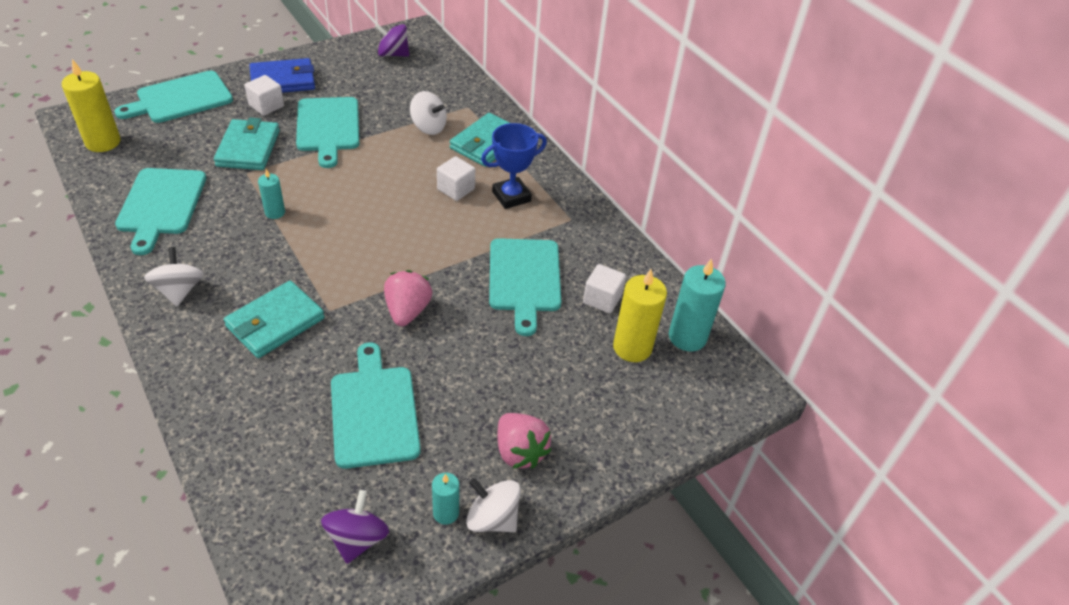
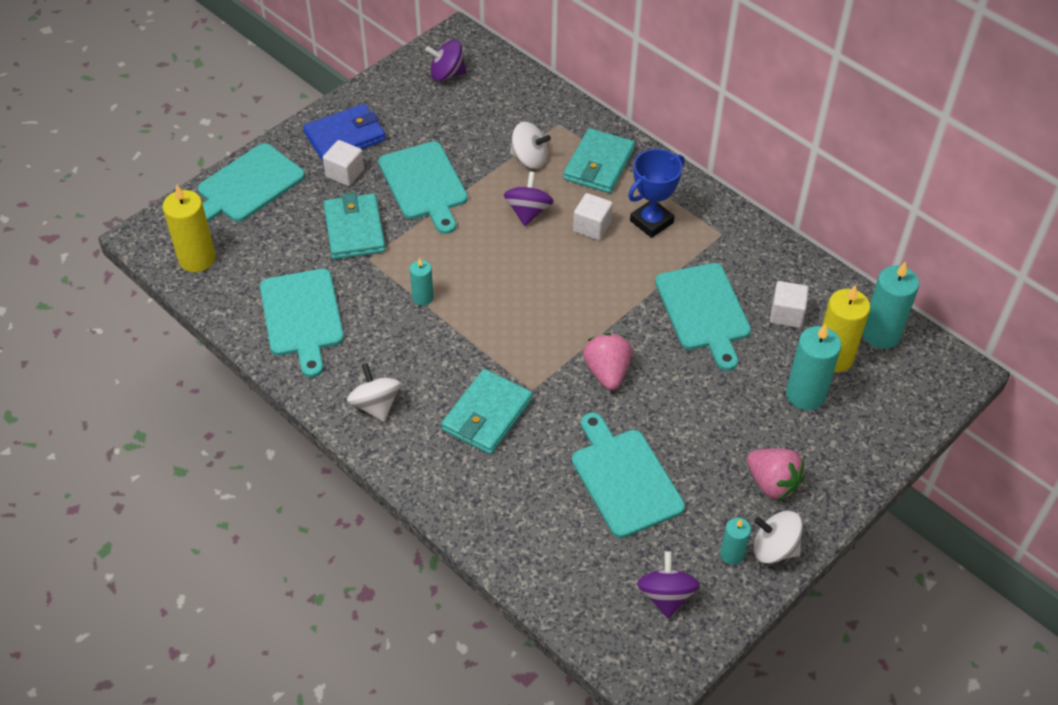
camera: 10 degrees left, 5 degrees up
none -> purple spinning top [504,172,554,226]
none -> turquoise candle [786,324,841,410]

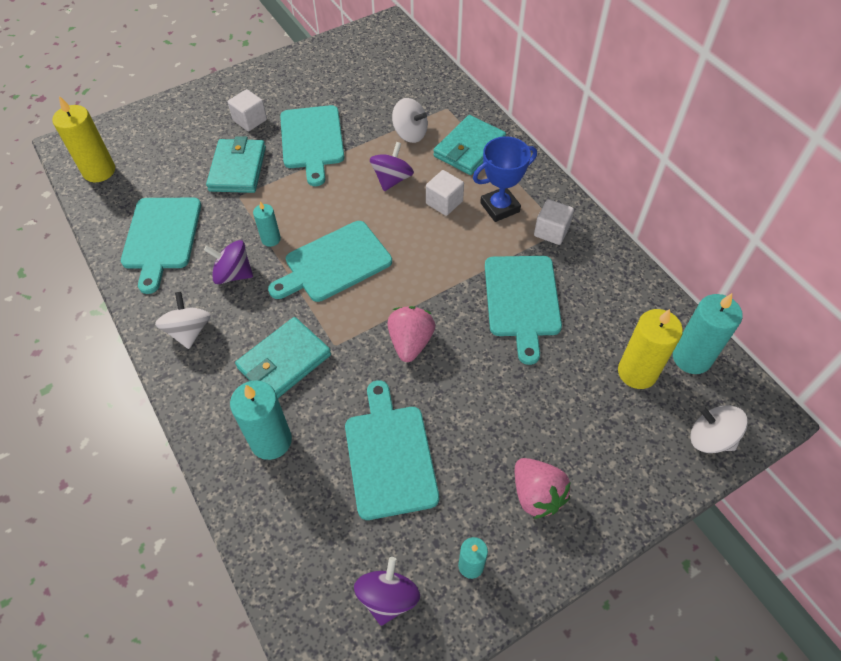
camera: 15 degrees right, 5 degrees up
turquoise cutting board [198,143,305,222] -> turquoise cutting board moved to [268,221,392,302]
blue wallet [303,104,386,161] -> none
purple spinning top [425,40,467,81] -> purple spinning top moved to [204,240,253,284]
white spinning top [753,511,803,564] -> white spinning top moved to [690,405,748,453]
white cube [770,281,809,328] -> white cube moved to [534,199,574,245]
turquoise candle [786,324,841,410] -> turquoise candle moved to [230,380,292,460]

